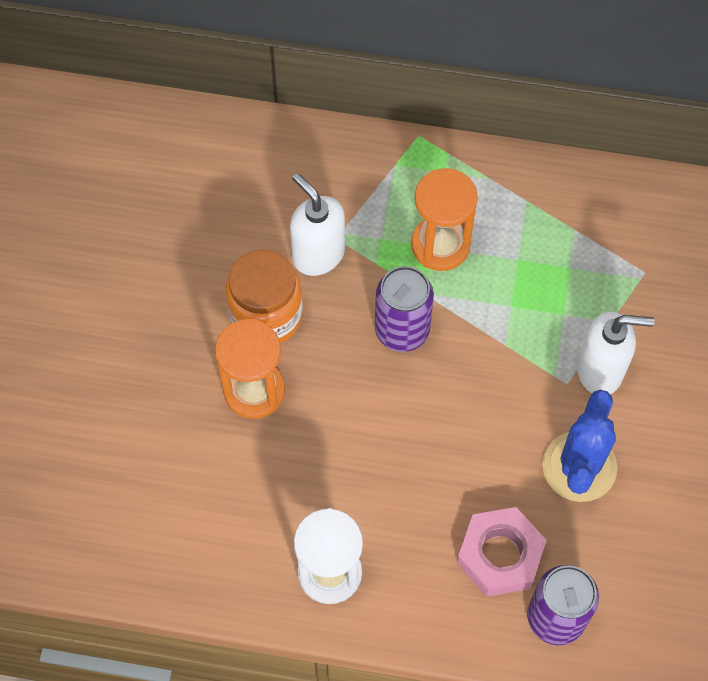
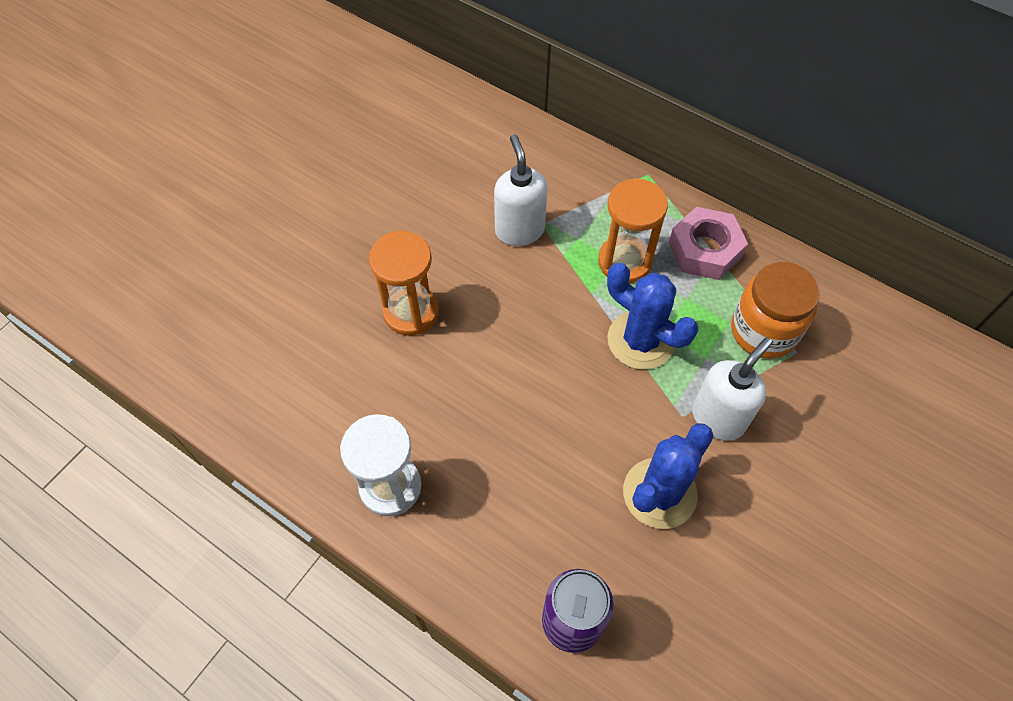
camera: 25 degrees right, 5 degrees down
orange jar [226,249,303,343] -> orange jar moved to [731,262,820,359]
purple can [375,266,434,352] -> none
pink nut [457,507,547,597] -> pink nut moved to [669,207,748,280]
white soap dispenser [577,311,654,394] -> white soap dispenser turned 75 degrees counterclockwise [692,338,772,440]
none -> blue cactus [607,263,698,370]

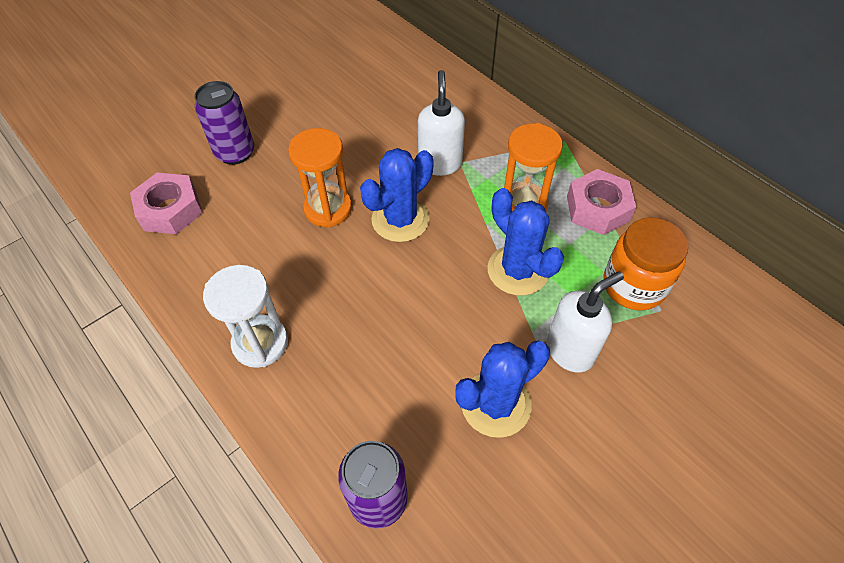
camera: 15 degrees right, 5 degrees down
none -> pink nut [130,173,202,234]
none -> purple can [194,81,254,165]
none -> blue cactus [360,148,433,242]

